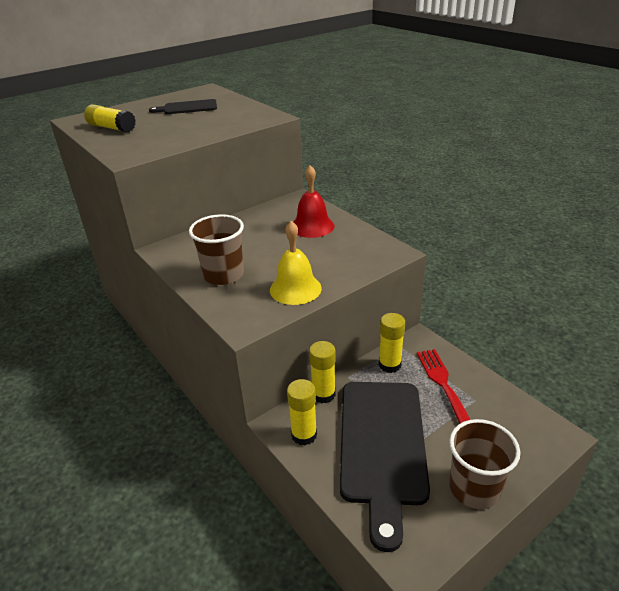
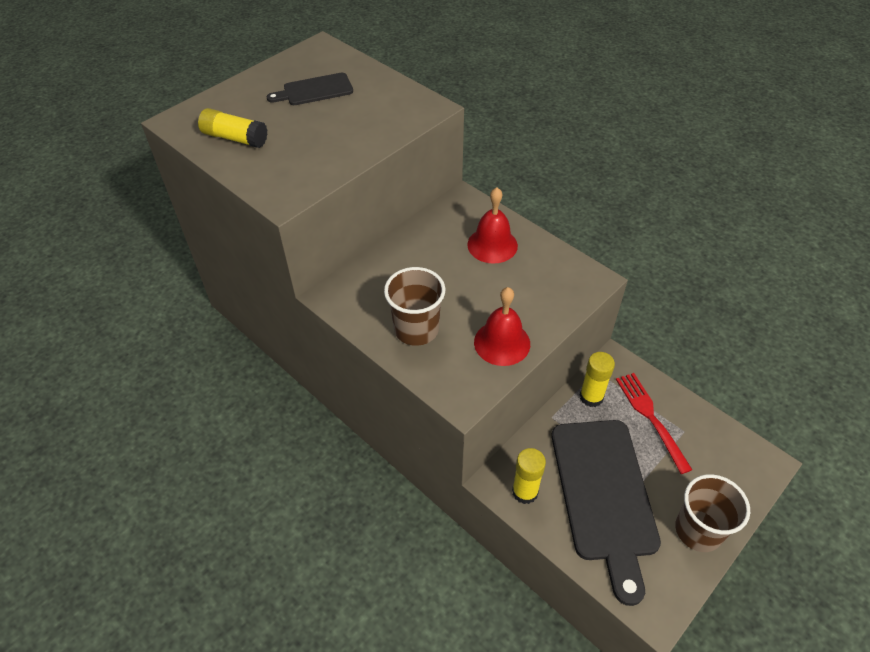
camera: 10 degrees left, 15 degrees up
yellow bell [270,221,322,305] -> red bell [474,287,530,366]
yellow glue stick [309,341,336,403] -> none

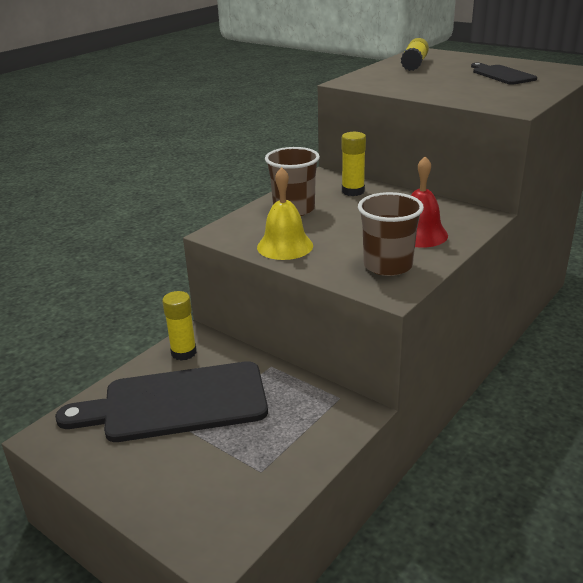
camera: 85 degrees right, 20 degrees down
red bell [474,287,530,366] -> yellow bell [257,167,313,260]
yellow glue stick [580,352,615,407] -> yellow glue stick moved to [342,132,366,196]
red fork [616,373,692,474] -> none
brown cup [675,474,750,552] -> brown cup moved to [358,192,424,276]

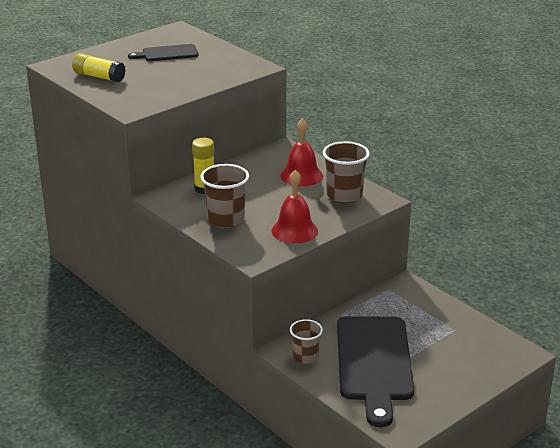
camera: 80 degrees left, 0 degrees up
yellow glue stick [162,291,197,361] -> brown cup [290,319,323,364]
yellow bell [257,167,313,260] -> red bell [271,170,318,243]

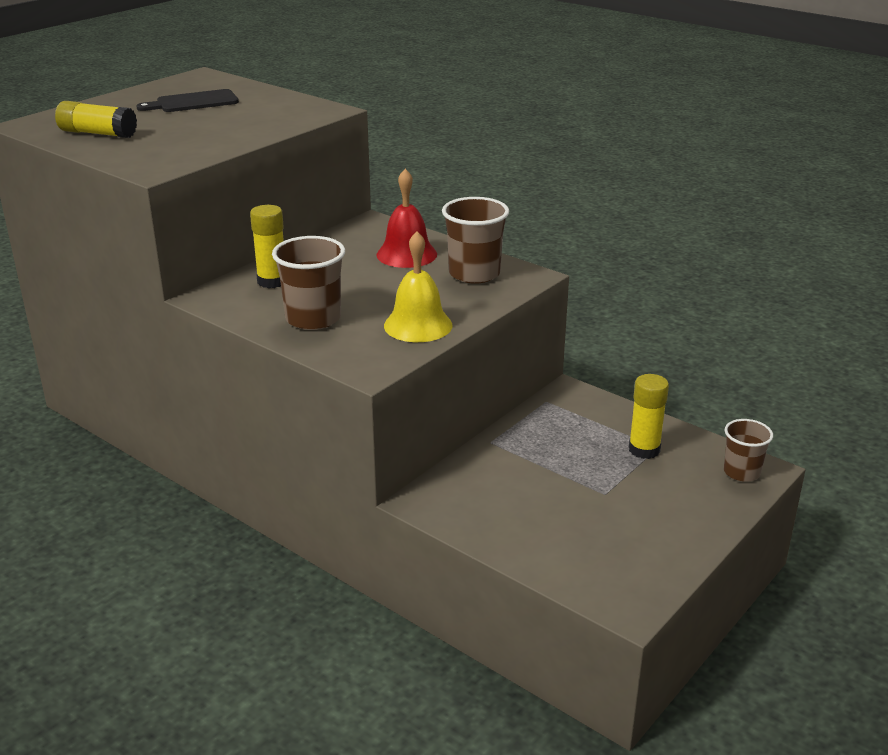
camera: 10 degrees left, 0 degrees up
red bell [271,170,318,243] -> yellow bell [384,231,452,342]
brown cup [290,319,323,364] -> brown cup moved to [724,419,773,482]
black cutting board [337,316,414,427] -> none
none -> yellow glue stick [628,374,669,459]

